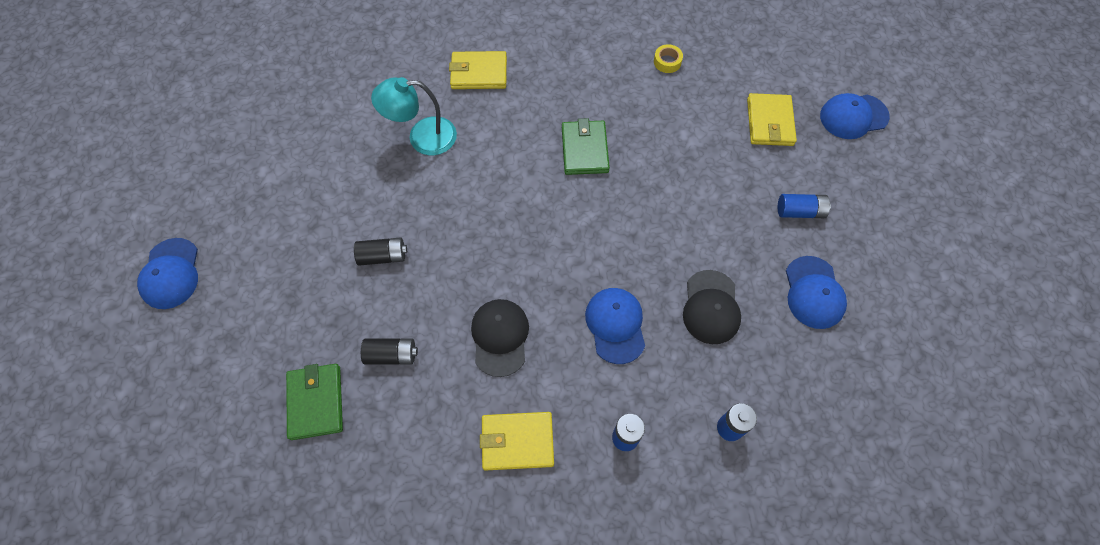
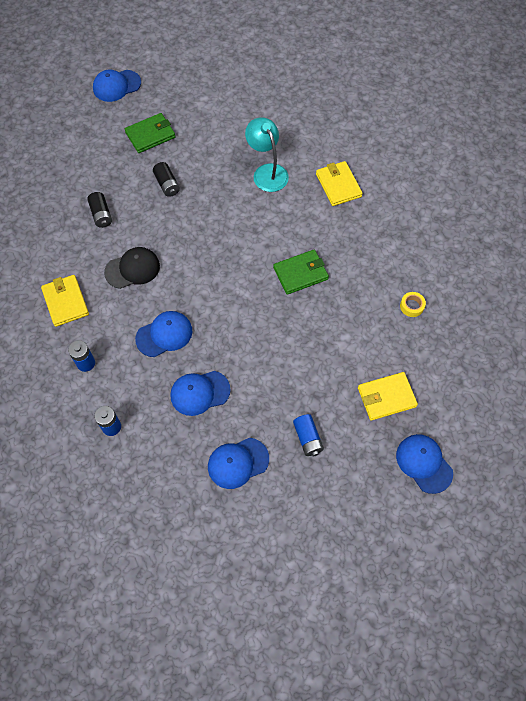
camera: 70 degrees right, 0 degrees up
green wallet [286,364,343,440] -> green wallet moved to [125,113,176,153]
black cap [683,270,741,344] -> blue cap [170,371,231,416]

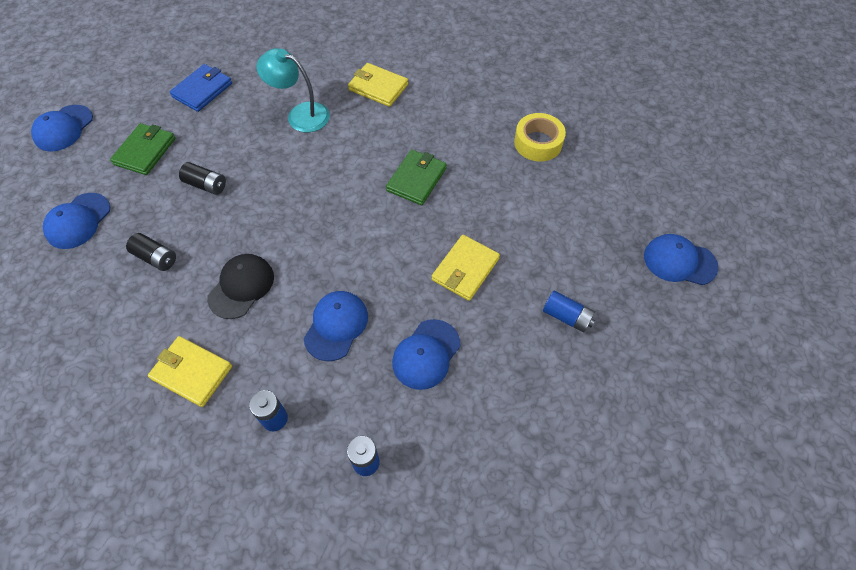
camera: 40 degrees left, 5 degrees down
blue cap [208,438,269,489] -> blue cap moved to [43,193,110,249]
yellow wallet [358,372,418,420] -> yellow wallet moved to [432,235,500,301]
yellow tape [400,292,426,317] -> yellow tape [514,113,566,161], size x1.80
none -> blue wallet [170,64,232,112]

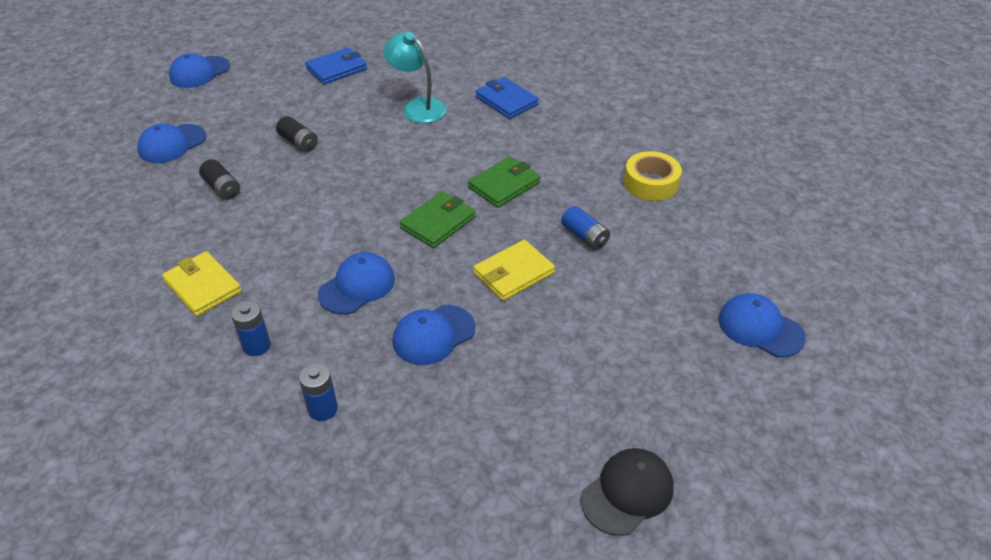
camera: 20 degrees right, 15 degrees down
green wallet [110,123,175,175] -> green wallet moved to [400,192,475,248]
black cap [207,254,274,319] -> black cap moved to [581,448,674,536]
yellow wallet [348,63,408,107] -> blue wallet [475,77,539,119]
blue battery [543,291,595,332] -> blue battery moved to [561,206,610,250]

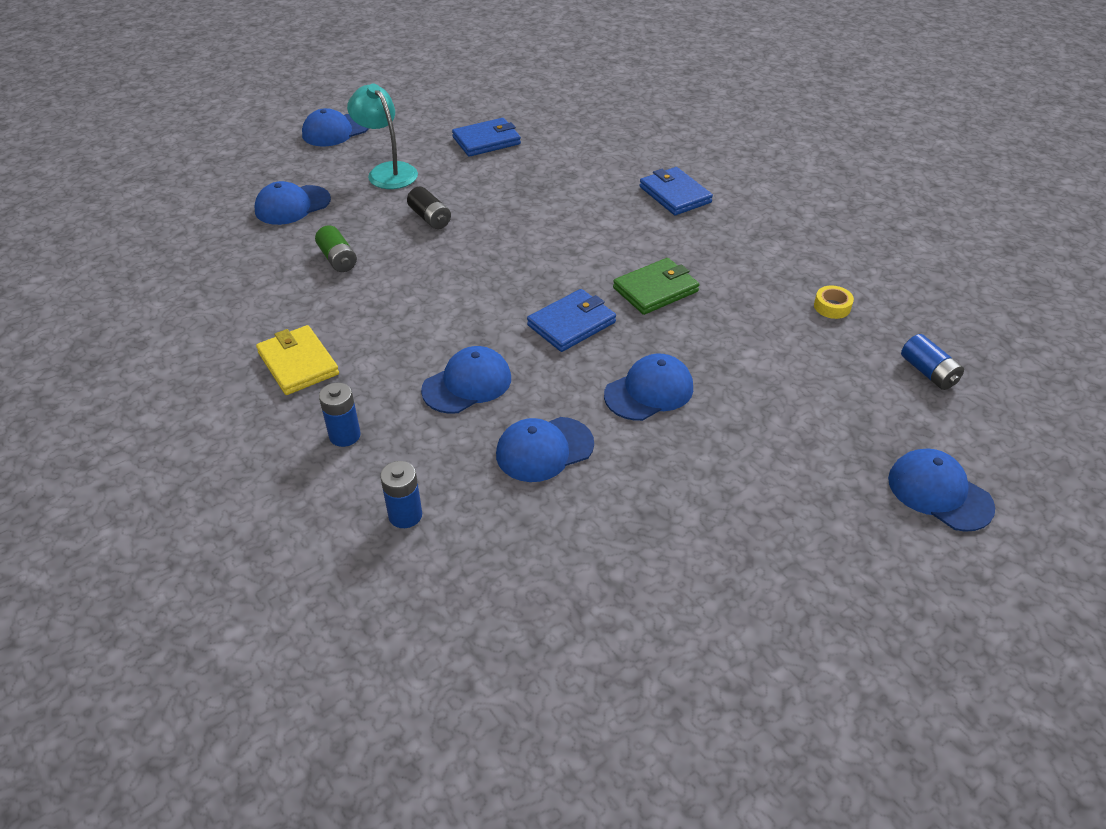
camera: 10 degrees right, 0 degrees up
black battery [199,159,240,200] -> green battery [315,225,357,272]
turquoise lamp [383,32,447,123] -> turquoise lamp moved to [347,84,418,189]
green wallet [400,192,475,248] -> blue wallet [527,289,616,352]
yellow wallet [473,240,555,301] -> blue cap [604,353,693,421]
blue battery [561,206,610,250] -> blue battery moved to [901,334,964,390]
black cap [581,448,674,536] -> none
yellow tape [624,151,682,201] -> yellow tape [814,286,854,319], size x0.56

